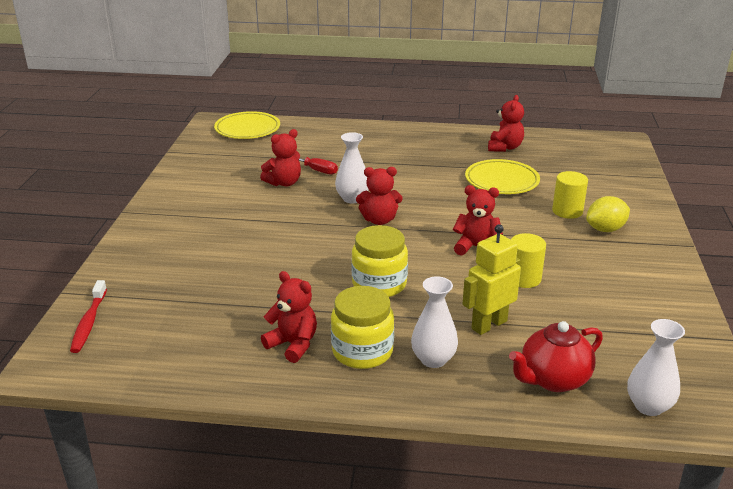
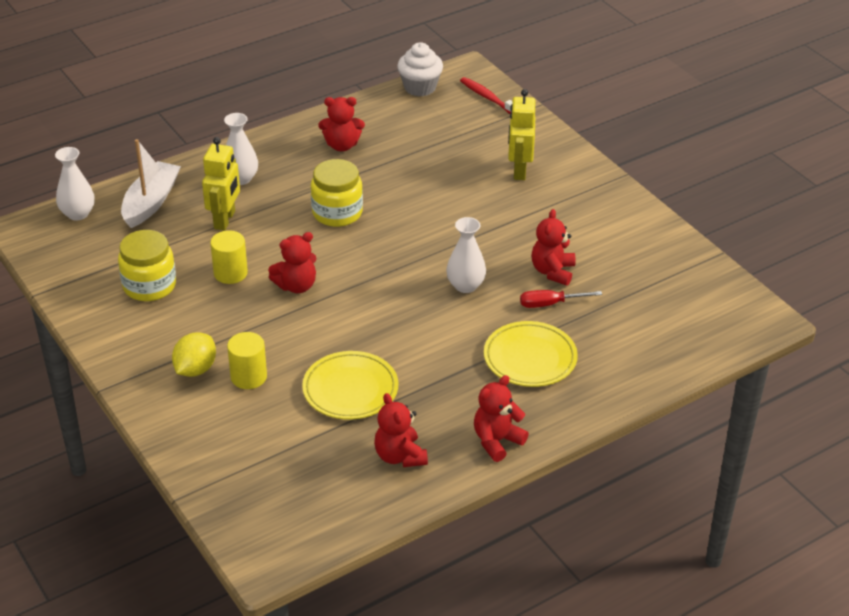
camera: 140 degrees right, 10 degrees up
yellow plate [214,111,280,139] -> yellow plate moved to [484,321,578,387]
yellow jar [331,286,394,369] -> yellow jar moved to [118,230,176,301]
red teddy bear [356,167,403,225] -> red teddy bear moved to [474,375,529,462]
red teapot [509,321,603,392] -> white boat [121,139,181,228]
none -> white cupcake [397,42,443,96]
none -> yellow robot [508,89,535,180]

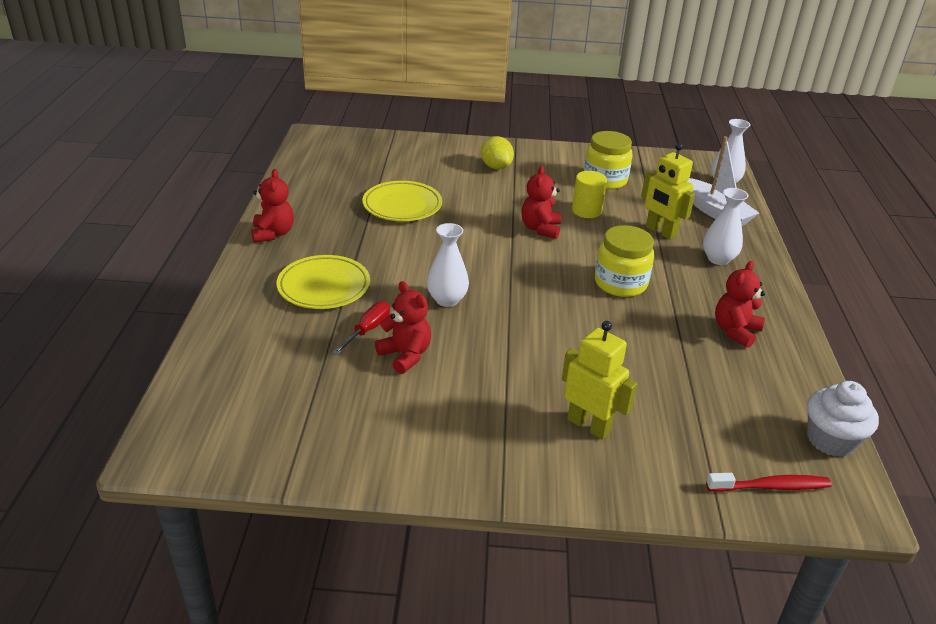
camera: 125 degrees right, 5 degrees down
yellow cylinder [227,332,267,389] -> none
red teddy bear [374,393,428,467] -> none

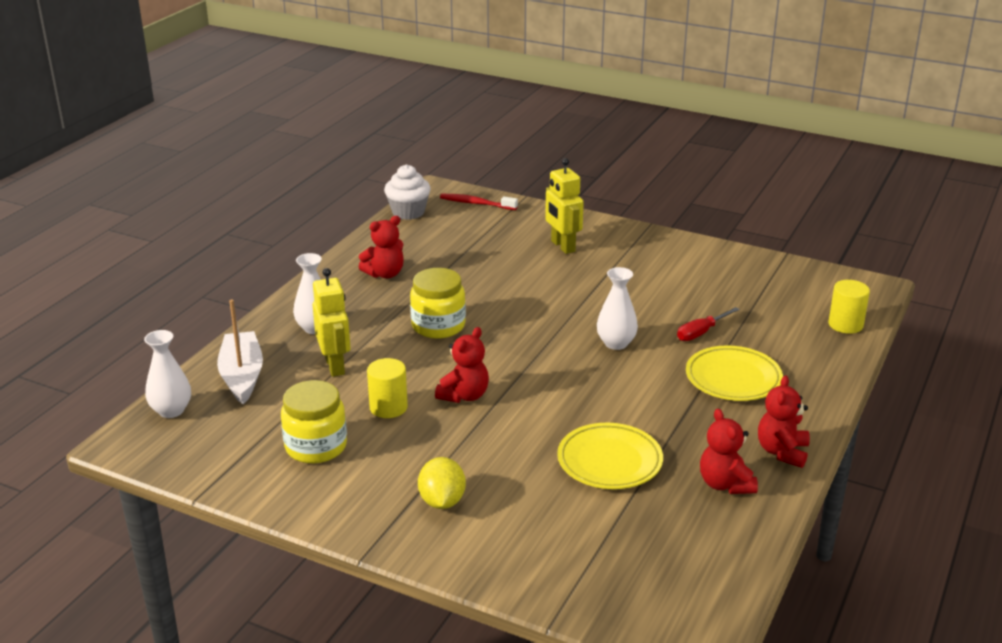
camera: 155 degrees left, 5 degrees down
red teddy bear [375,281,431,374] -> red teddy bear moved to [700,409,758,494]
none -> yellow cylinder [828,280,870,334]

